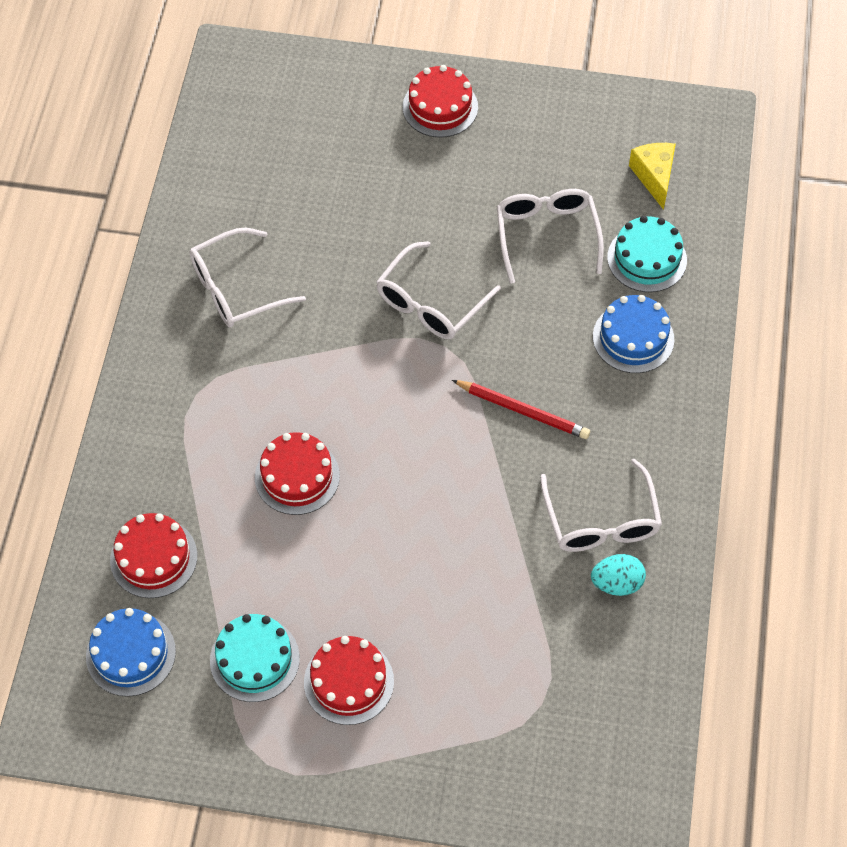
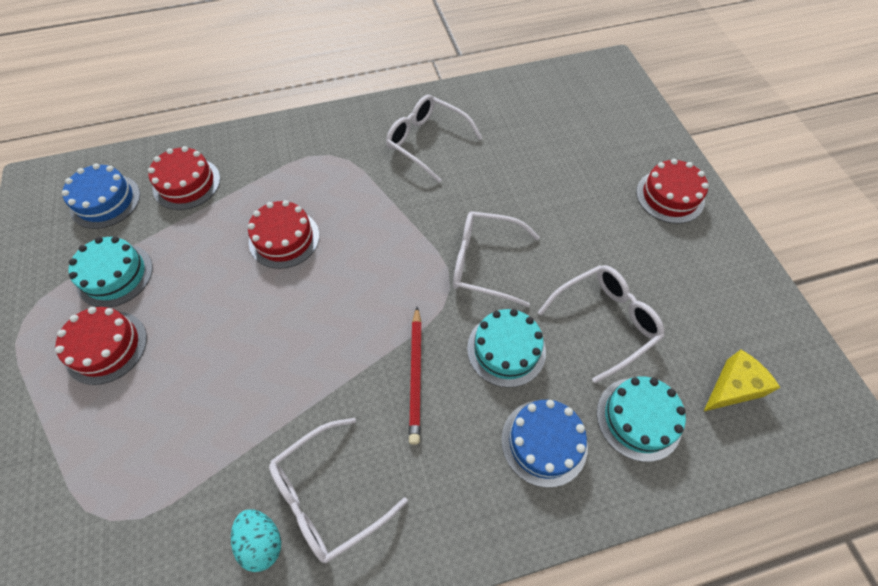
camera: 65 degrees right, 0 degrees up
none -> turquoise cake [467,309,546,388]

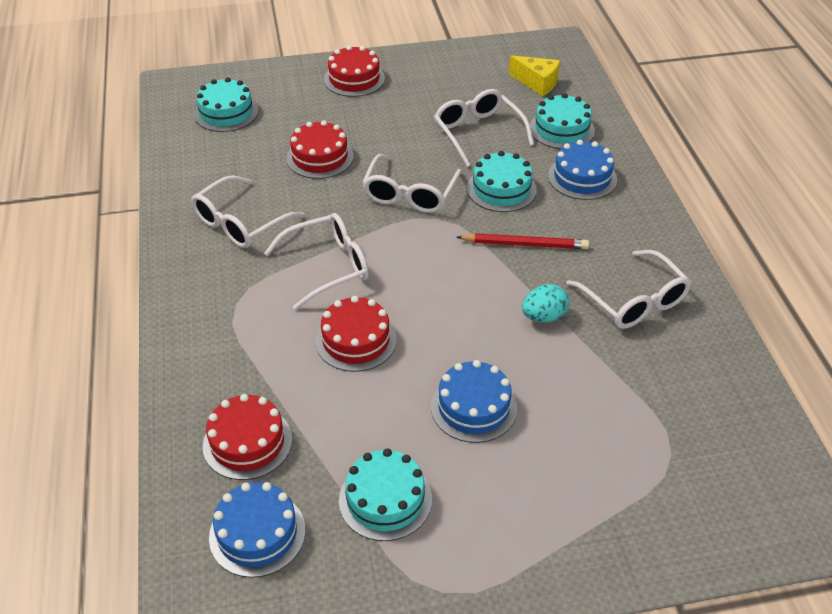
camera: 85 degrees left, 15 degrees down
red cake [55,307,147,385] -> red cake moved to [286,120,354,179]
turquoise egg [231,509,281,572] -> turquoise egg moved to [522,284,569,322]
yellow cheese [703,350,780,412] -> yellow cheese turned 150 degrees clockwise [509,55,560,96]
none -> turquoise cake [194,77,258,132]
none -> white glasses [264,213,369,310]
none -> blue cake [431,360,517,443]

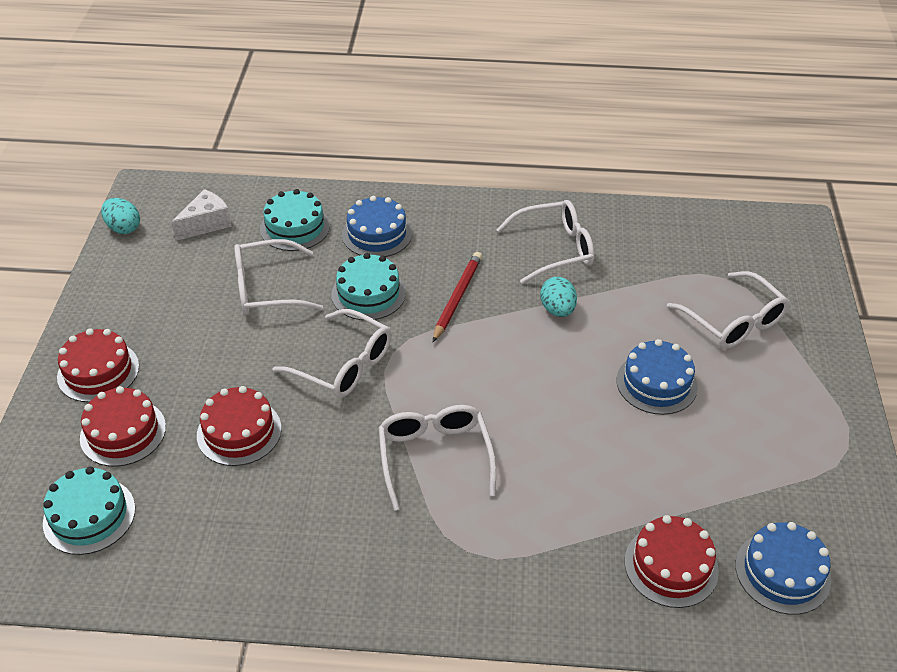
camera: 75 degrees left, 0 degrees up
white glasses [191,175,305,248] -> white glasses moved to [667,271,790,349]
red cake [316,296,397,372] -> red cake moved to [80,386,166,467]
turquoise cake [339,448,432,541] -> none
yellow cheese [509,55,560,96] -> white cheese [171,189,232,241]
none -> turquoise egg [101,198,140,234]

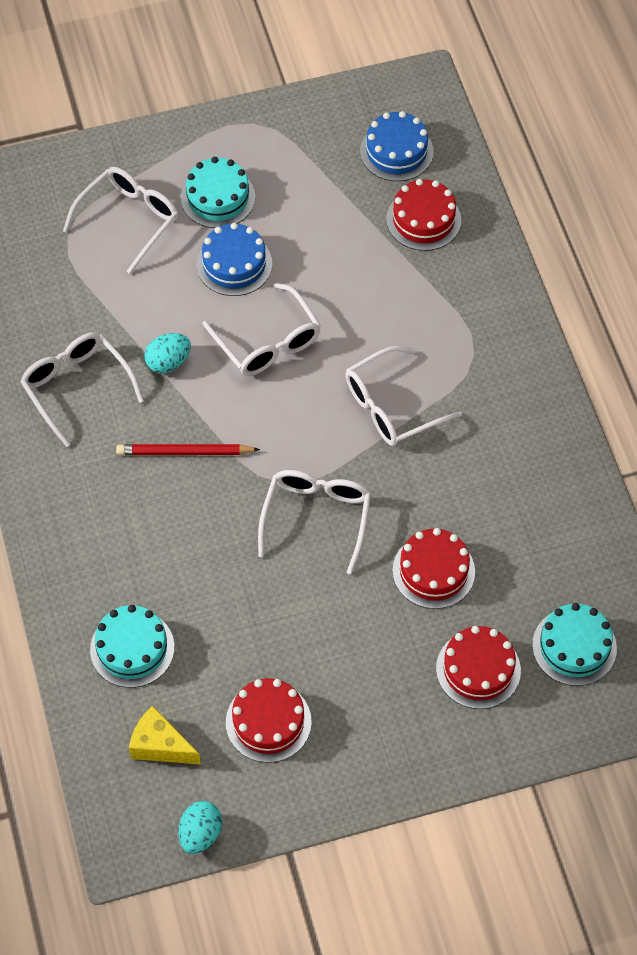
camera: 110 degrees left, 15 degrees up
red cake [57,329,139,402] -> red cake moved to [226,678,312,763]
white cheese [171,189,232,241] -> yellow cheese [129,706,201,764]
white glasses [234,239,323,315] -> white glasses moved to [202,283,321,376]
turquoise cake [331,253,406,320] -> turquoise cake moved to [181,157,255,228]
blue cake [342,196,412,257] -> none

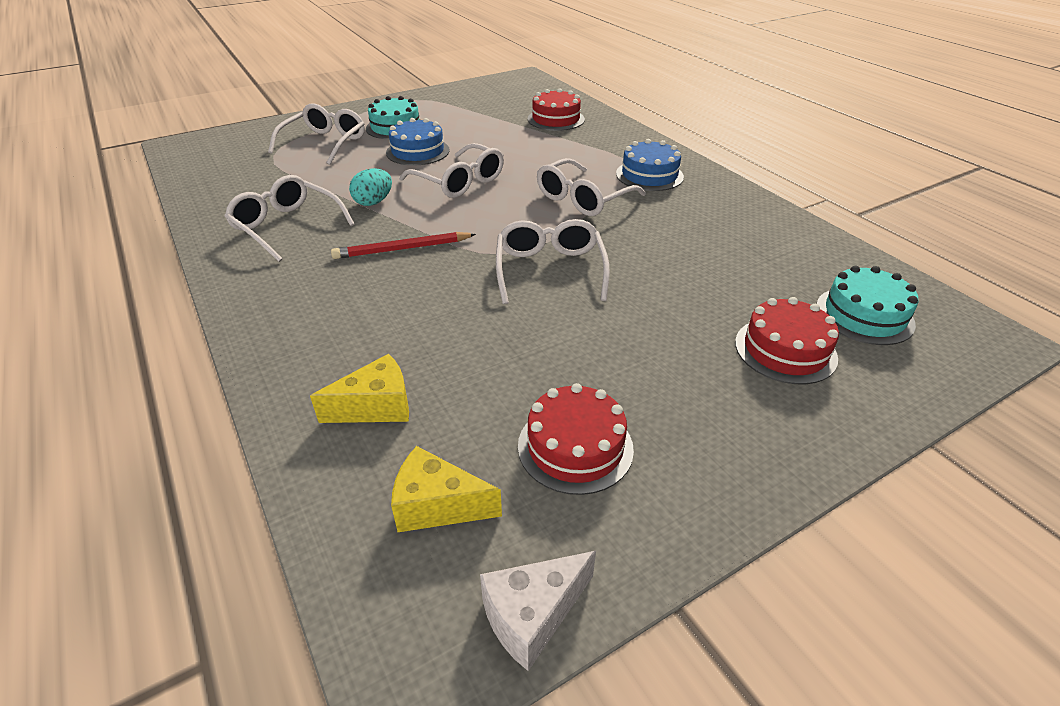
camera: 15 degrees left, 20 degrees down
turquoise cake [90,605,175,688] -> yellow cheese [310,354,409,423]
turquoise egg [178,801,222,854] -> white cheese [480,551,596,671]
blue cake [360,111,433,181] -> blue cake moved to [616,139,684,191]
red cake [393,528,475,609] -> none

